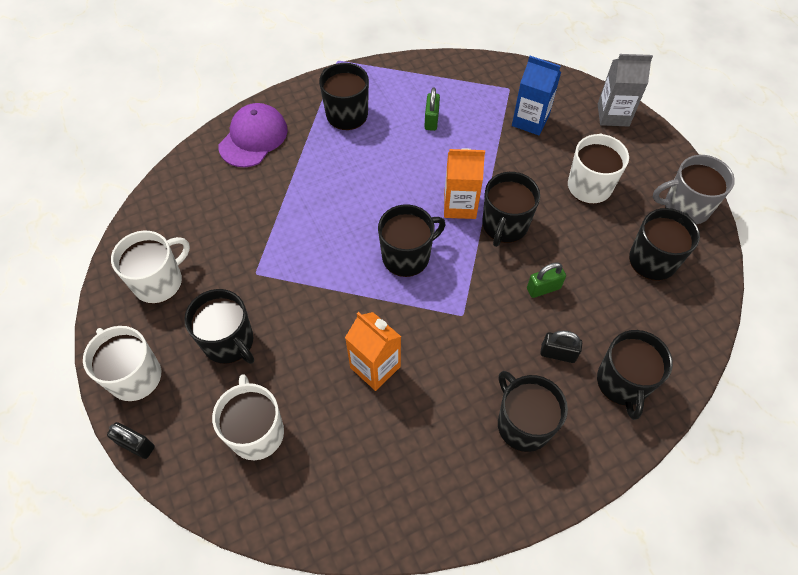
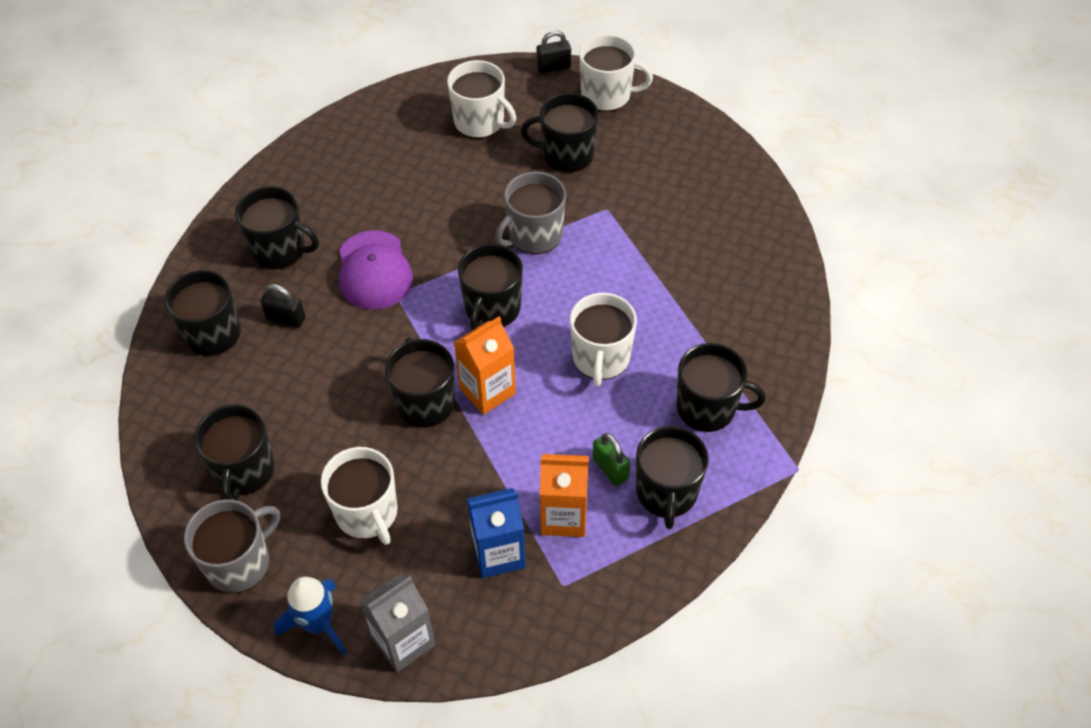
camera: 140 degrees right, 5 degrees down
white mug [111,231,190,304] -> white mug moved to [570,293,637,387]
purple cap [219,103,288,167] -> purple cap moved to [339,230,413,310]
orange carton [345,312,401,391] -> orange carton moved to [540,454,589,537]
green padlock [527,262,566,298] -> none
black padlock [540,330,582,363] -> black padlock turned 45 degrees clockwise [260,284,305,328]
none -> blue rocket [274,577,347,655]
none -> grey mug [495,172,566,254]
none -> black mug [636,426,709,529]

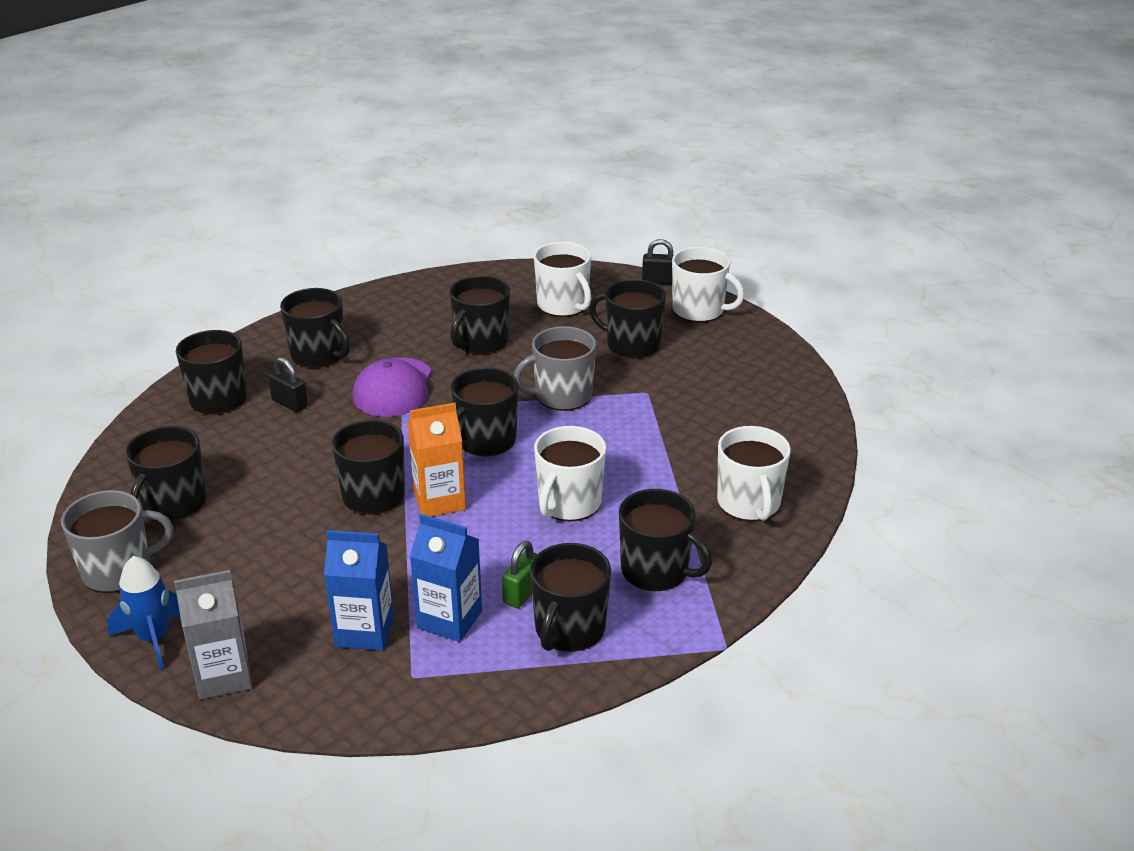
camera: 20 degrees right, 20 degrees down
white mug [321,447,398,545] -> white mug moved to [717,426,791,521]
orange carton [540,454,589,537] -> blue carton [410,514,482,642]
green padlock [592,433,631,486] -> green padlock turned 45 degrees clockwise [502,541,537,608]
none -> black mug [450,276,510,355]

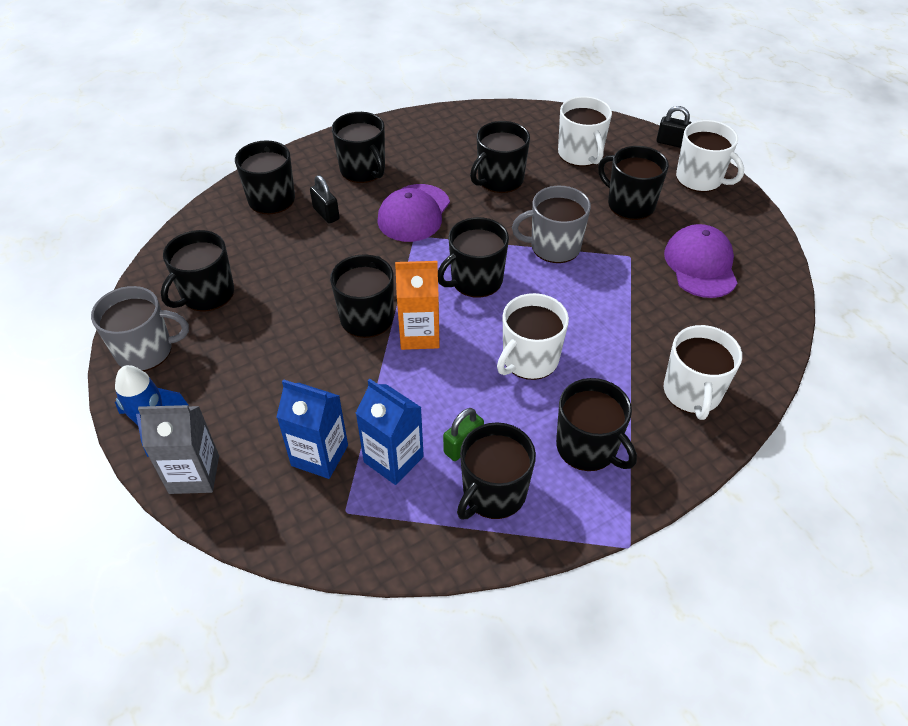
camera: 15 degrees right, 15 degrees up
none -> purple cap [664,224,737,298]

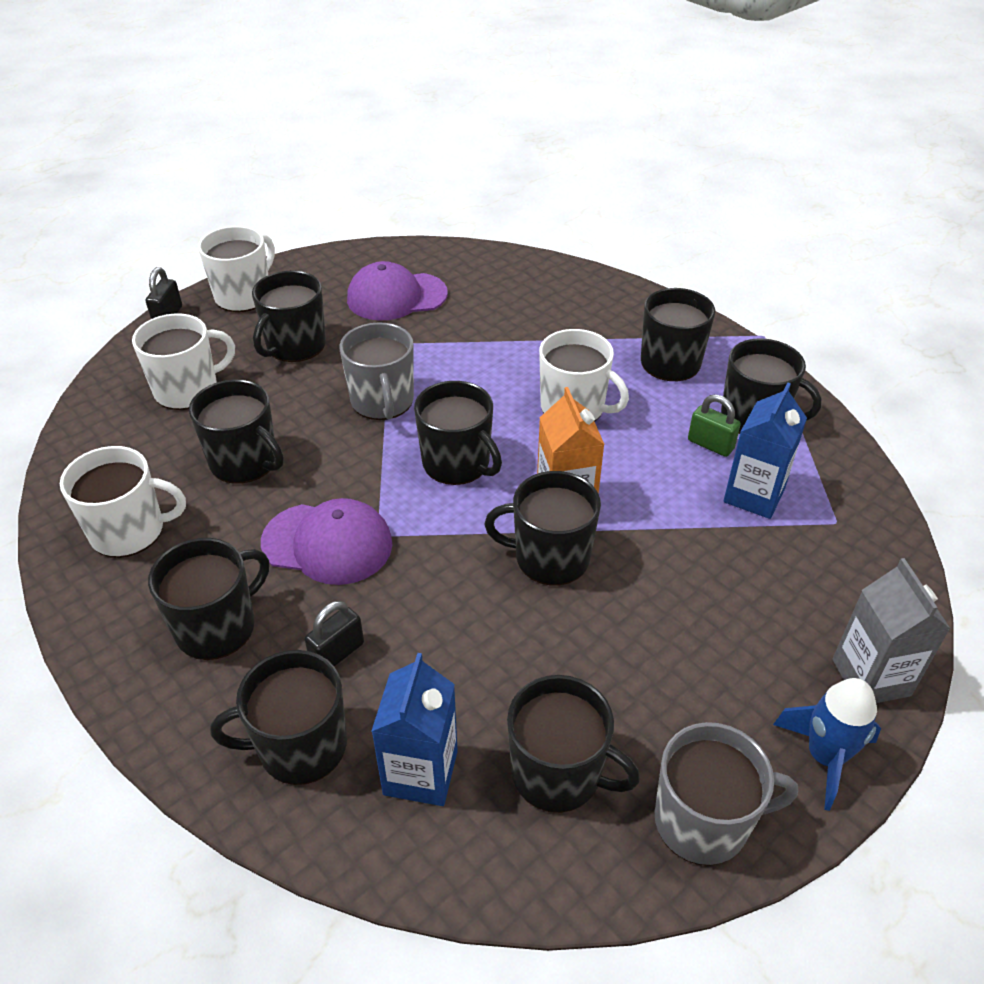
camera: 100 degrees left, 5 degrees down
grey mug [91,286,189,371] -> grey mug turned 105 degrees clockwise [655,722,798,866]
blue carton [277,379,348,479] -> blue carton moved to [371,653,458,806]
white mug [664,325,742,420] -> white mug moved to [60,446,186,558]

